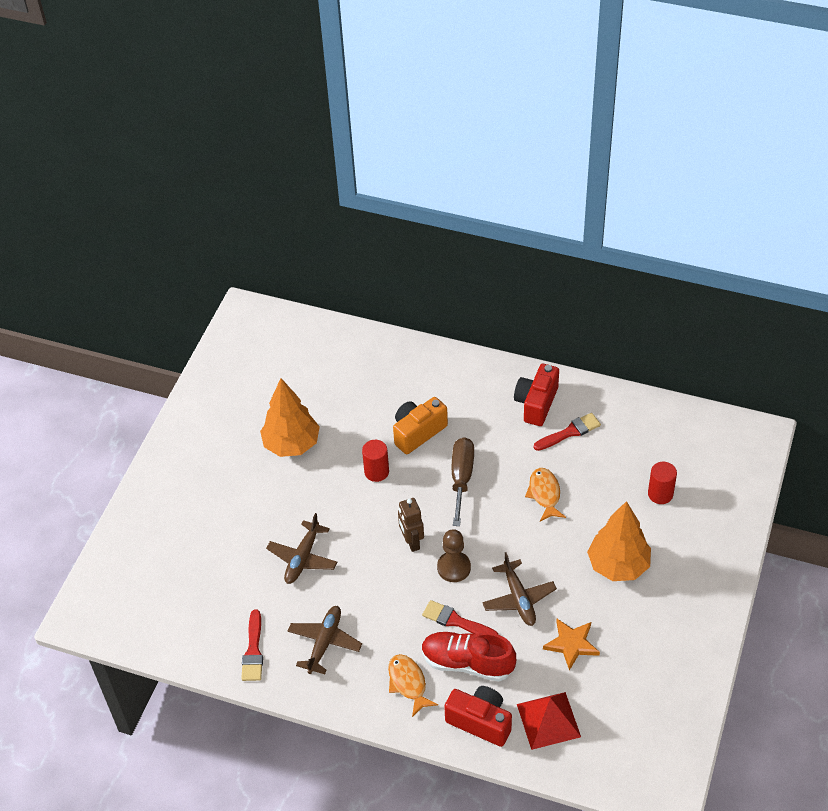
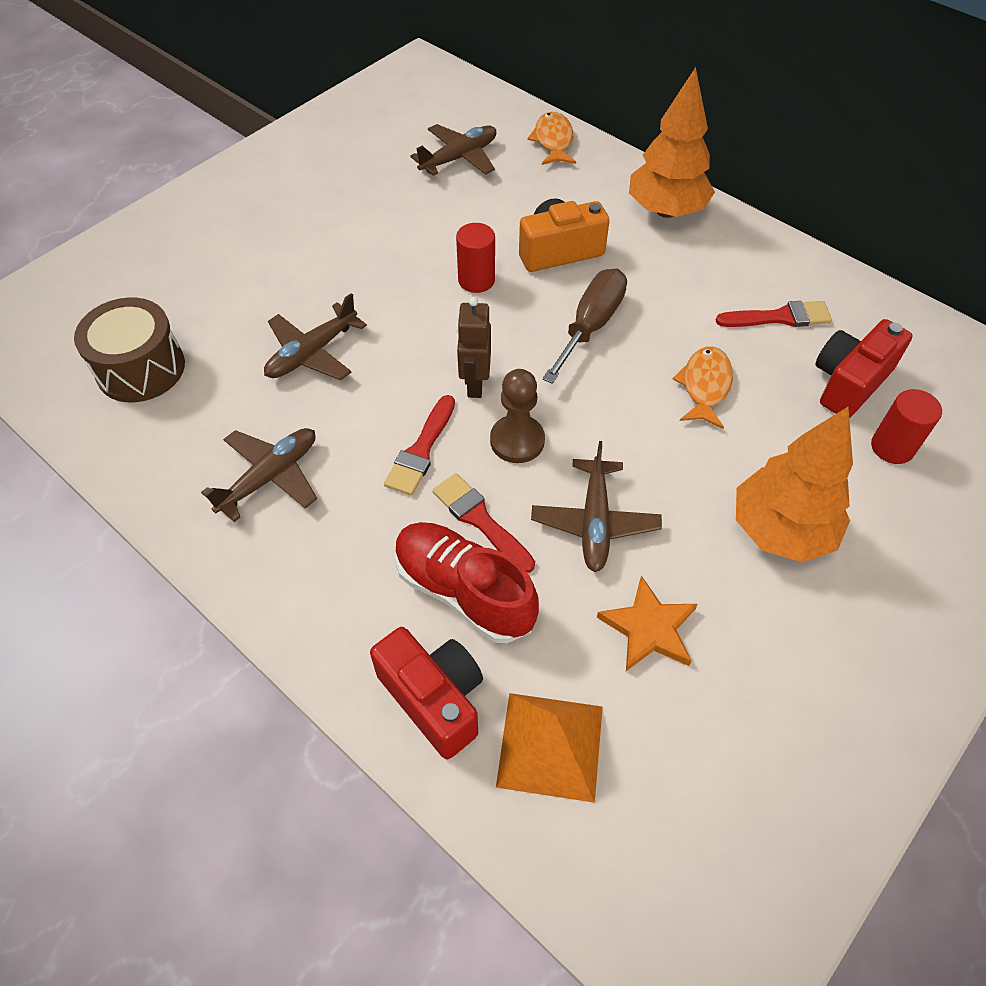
camera: 20 degrees right, 5 degrees up
red brush [241,610,263,681] -> red brush moved to [384,395,455,496]
orange tree [260,378,320,457] -> orange tree moved to [629,67,715,218]
orange fish [388,654,438,717] -> orange fish moved to [528,112,576,165]
red camera [514,364,559,426] -> red camera moved to [815,319,913,418]
red pyramid [517,692,581,750] -> orange pyramid [496,693,603,803]
none -> brown drum [74,297,185,402]
none -> brown plane [410,124,496,176]

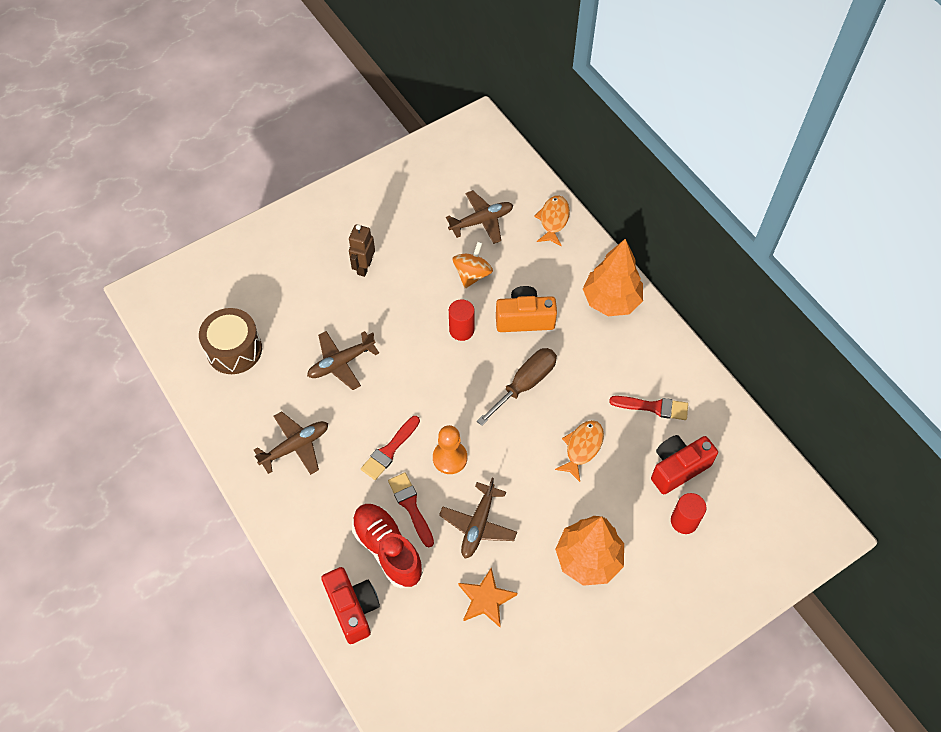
camera: 15 degrees right, 5 degrees up
brown robot [457,297,491,398] -> brown robot moved to [349,224,375,277]
brown pawn [490,369,545,463] -> orange pawn [433,425,467,474]
orange pyramid [496,693,603,803] -> none
none -> orange spinning top [453,242,493,288]

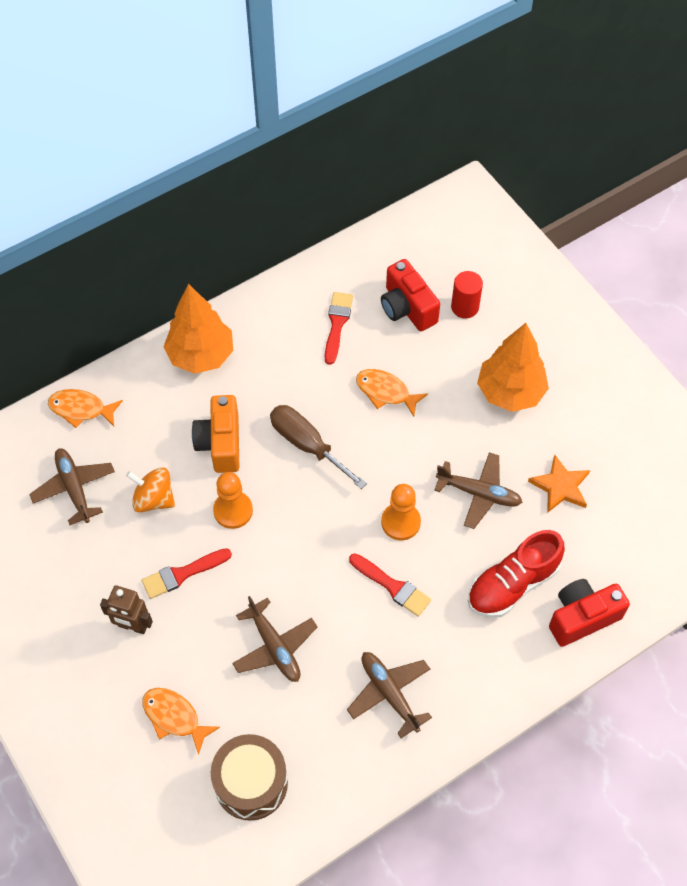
camera: 90 degrees left, 0 degrees up
red brush [388,472,434,547] -> red brush moved to [142,548,232,599]
red cylinder [449,299,475,341] -> orange pawn [213,472,253,529]
none -> orange fish [142,688,220,755]

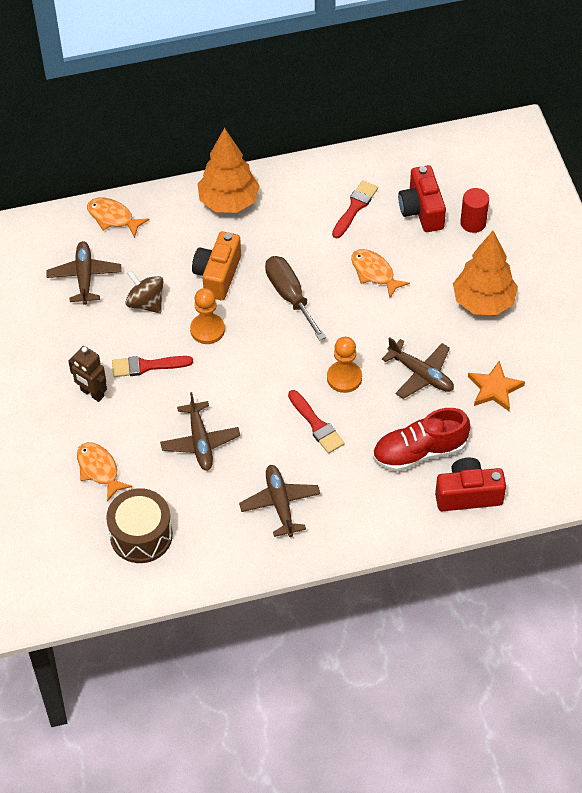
camera: 20 degrees right, 5 degrees down
orange spinning top [126,467,175,512] -> brown spinning top [125,270,163,313]

